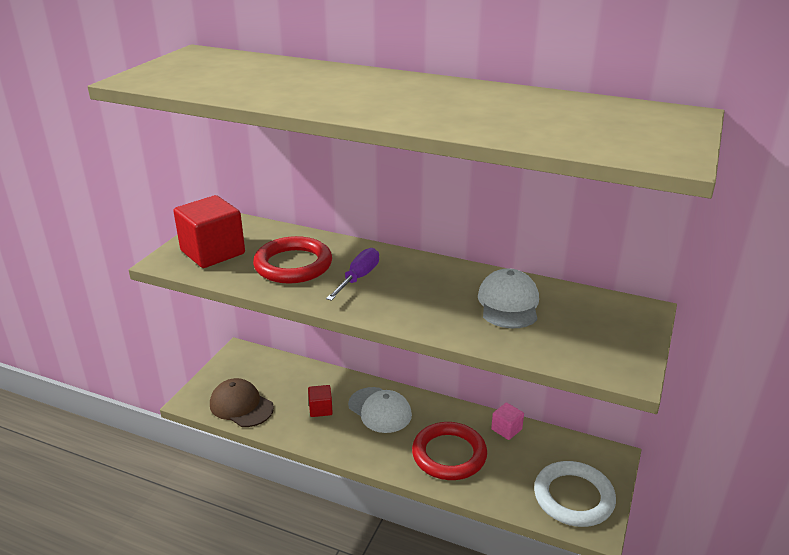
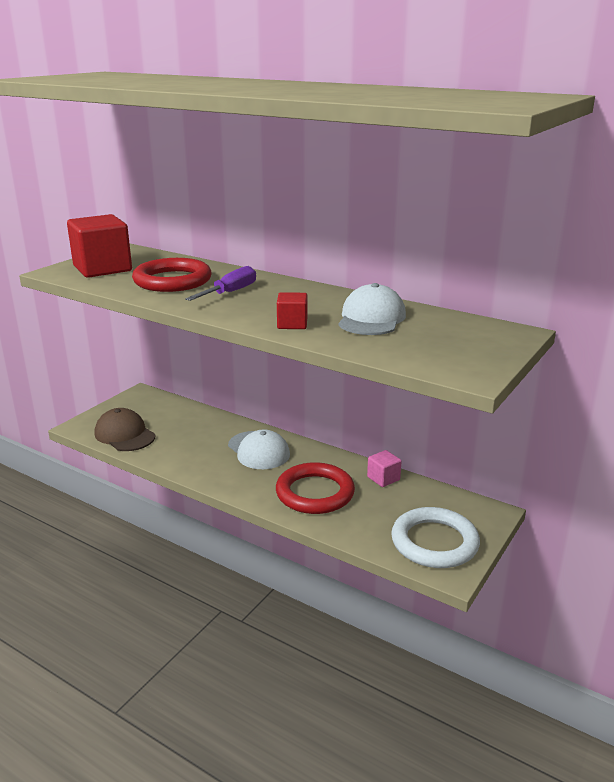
camera: 10 degrees right, 5 degrees down
red cube [308,385,333,417] -> red cube moved to [277,292,307,329]

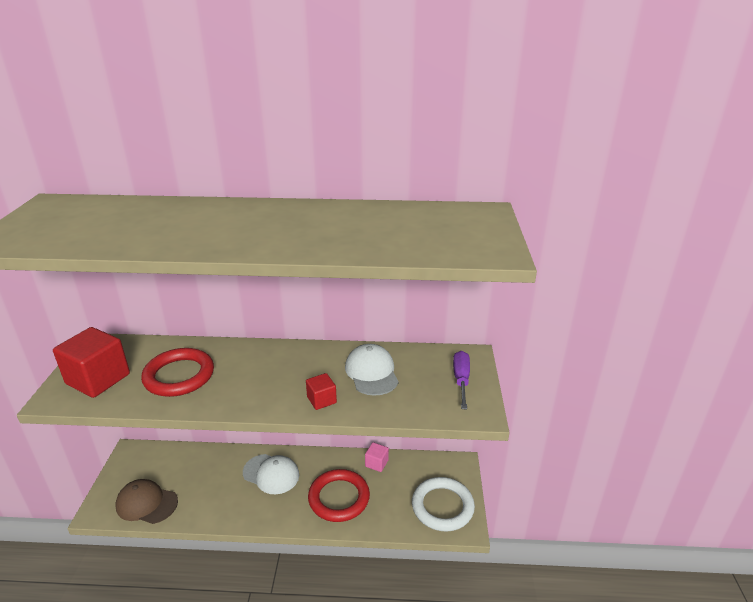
camera: 30 degrees left, 5 degrees up
purple screwdriver [185,266,256,301] -> purple screwdriver moved to [453,351,470,409]

